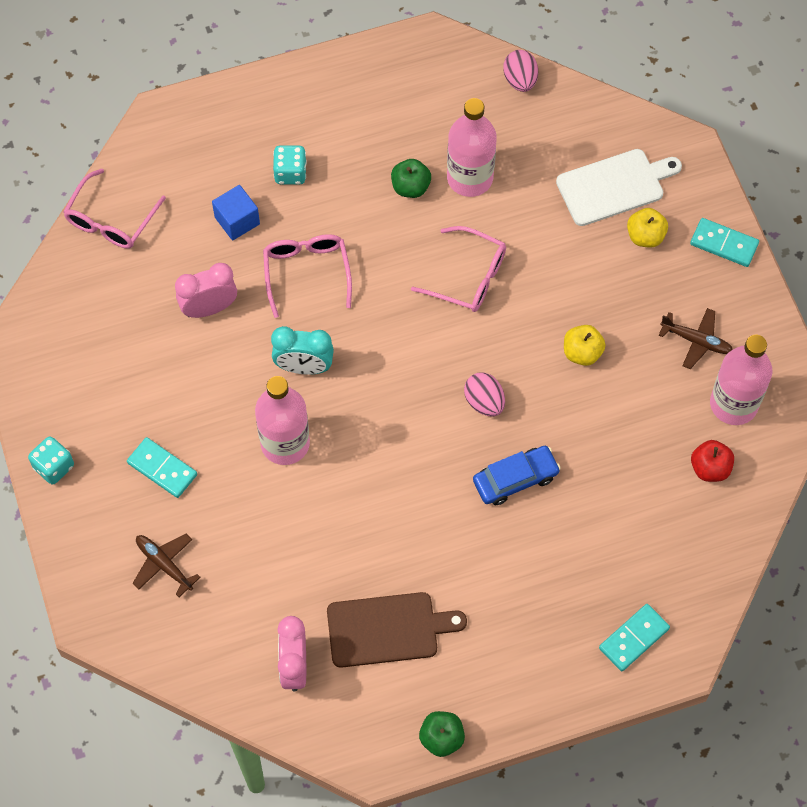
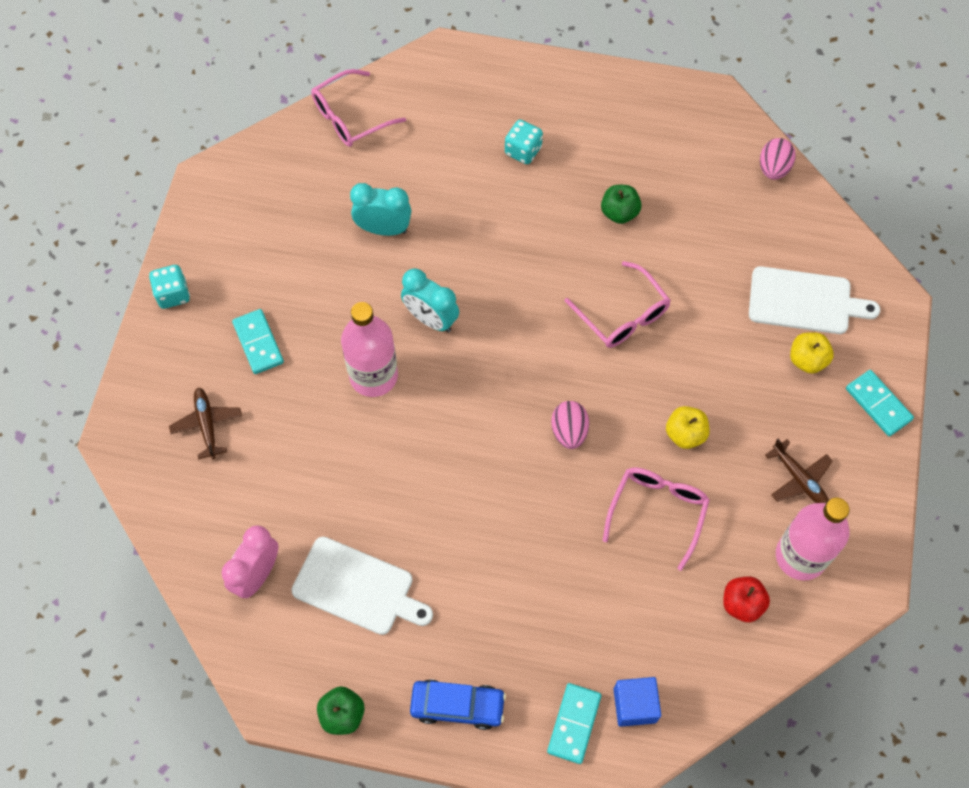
camera: 30 degrees right, 0 degrees up
pink clock [175,263,237,318] -> turquoise clock [350,183,411,236]
blue cube [212,185,260,240] -> blue cube moved to [613,677,661,727]
pink glasses [263,234,352,318] -> pink glasses moved to [603,467,710,571]
brown cutting board [327,592,467,668] -> white cutting board [291,537,433,635]
pink bottle [447,98,497,197] -> none
blue car [473,446,561,505] -> blue car moved to [410,679,506,730]
turquoise domino [599,604,670,671] -> turquoise domino turned 60 degrees counterclockwise [547,683,602,764]

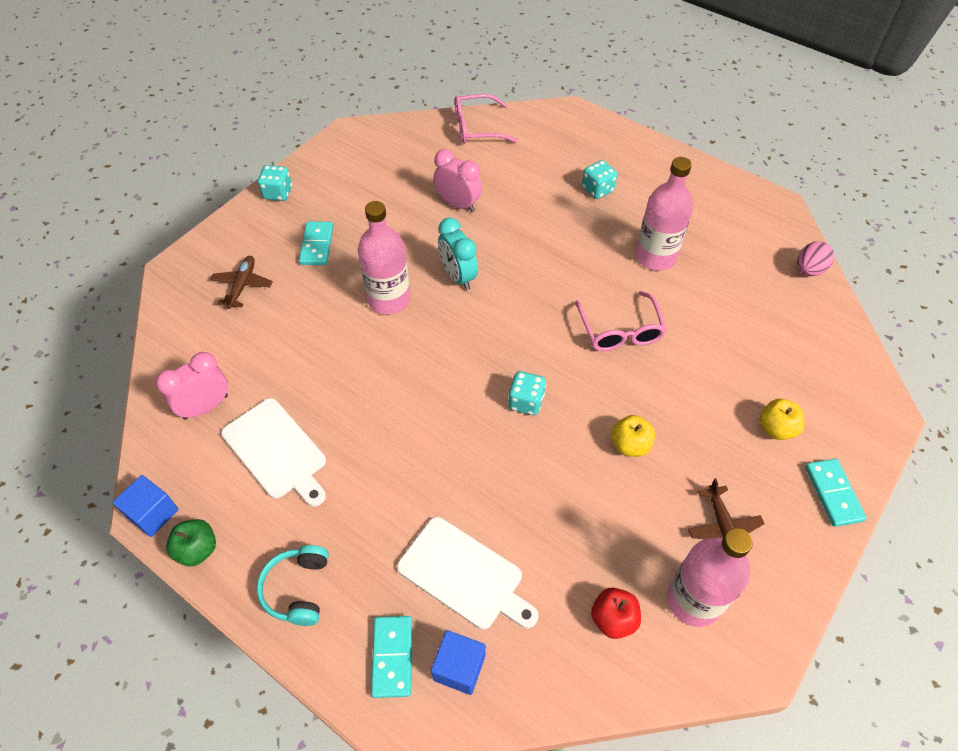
camera: 25 degrees right, 10 degrees down
turquoise clock [350,183,411,236] -> pink clock [433,149,482,212]
blue car [410,679,506,730] -> turquoise headphones [256,545,329,626]
turquoise domino [547,683,602,764] -> turquoise domino turned 45 degrees counterclockwise [371,616,412,698]
pink egg [551,401,589,449] -> turquoise dice [508,371,546,415]
green apple [601,185,642,224] -> pink bottle [636,157,693,270]
pink glasses [603,467,710,571] -> none
white cutting board [749,266,880,334] -> white cutting board moved to [397,517,538,629]
none -> blue cube [112,475,179,537]

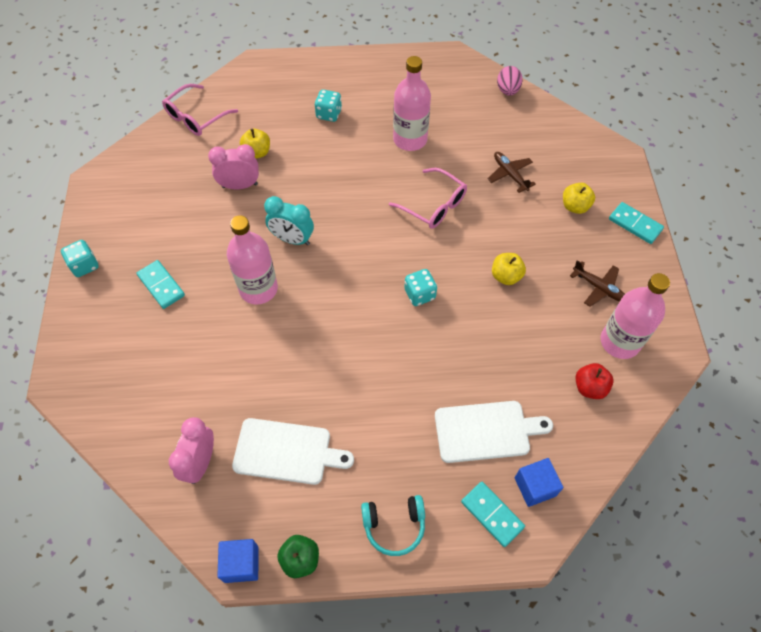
camera: 40 degrees left, 5 degrees up
brown plane [210,256,273,309] -> brown plane moved to [488,152,536,193]
turquoise headphones [256,545,329,626] -> turquoise headphones turned 60 degrees counterclockwise [361,495,425,556]
none -> yellow apple [240,129,270,159]

